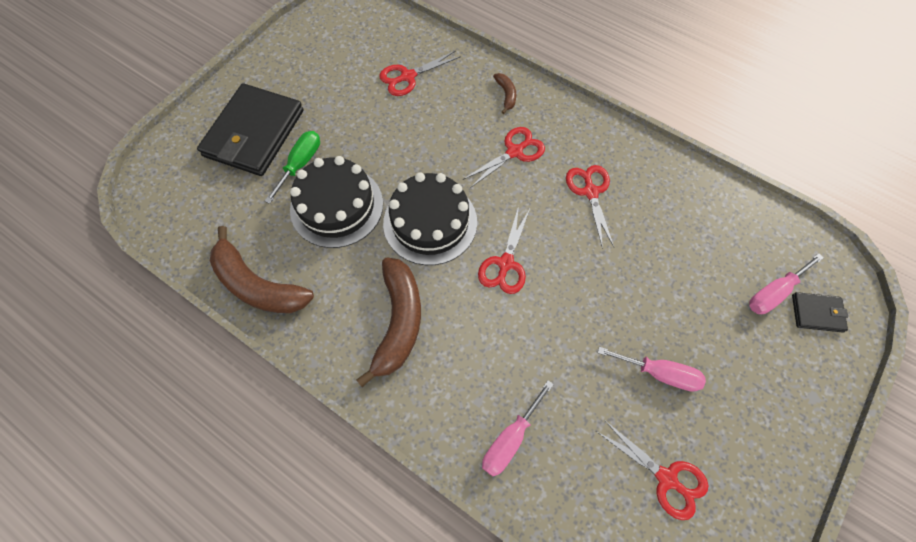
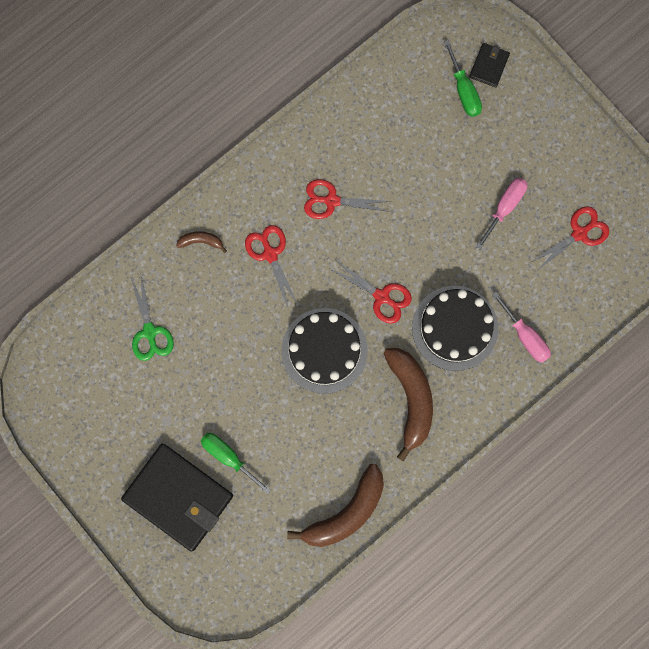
camera: 75 degrees left, 15 degrees up
black cake [290,156,383,248] -> black cake moved to [412,286,498,371]
brown banana [356,257,421,387] -> brown banana turned 60 degrees clockwise [383,348,433,462]
red scissors [379,51,461,96] -> green scissors [131,276,174,361]
pink screwdriver [749,253,824,314] -> green screwdriver [444,40,482,117]

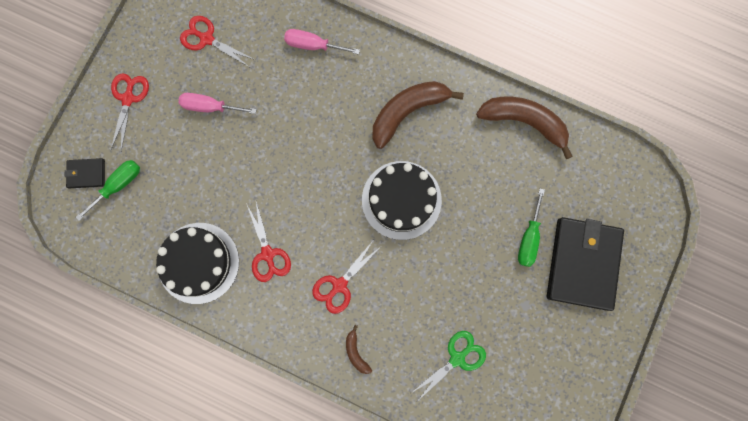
camera: 115 degrees left, 0 degrees up
red scissors [330,260,412,324] -> red scissors moved to [111,73,149,151]
black cake [412,286,498,371] -> black cake moved to [156,223,239,304]
pink screwdriver [492,292,551,363] -> pink screwdriver turned 105 degrees counterclockwise [284,29,360,55]

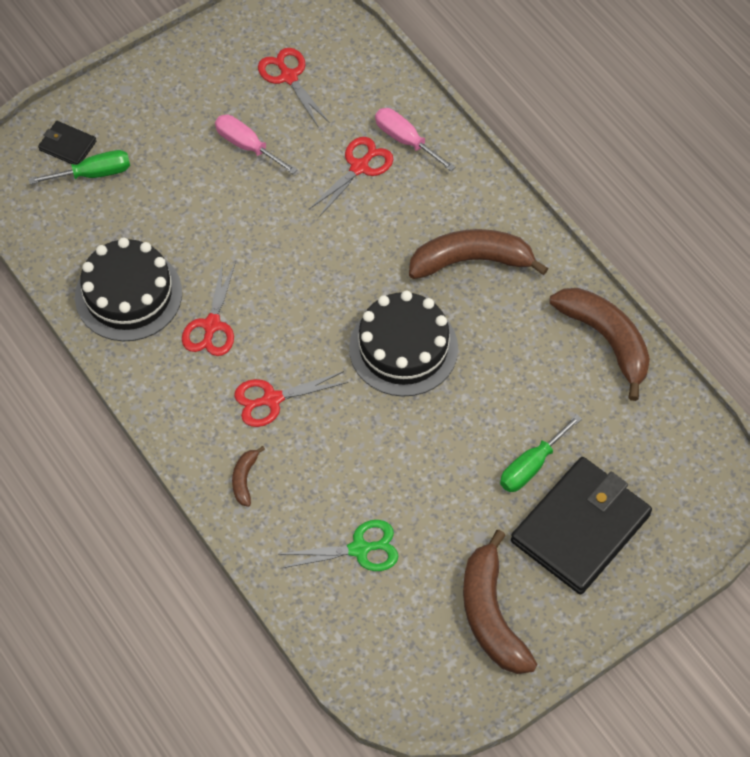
camera: 30 degrees right, 20 degrees down
red scissors [111,73,149,151] -> red scissors moved to [308,137,393,217]
none -> brown banana [463,530,537,674]

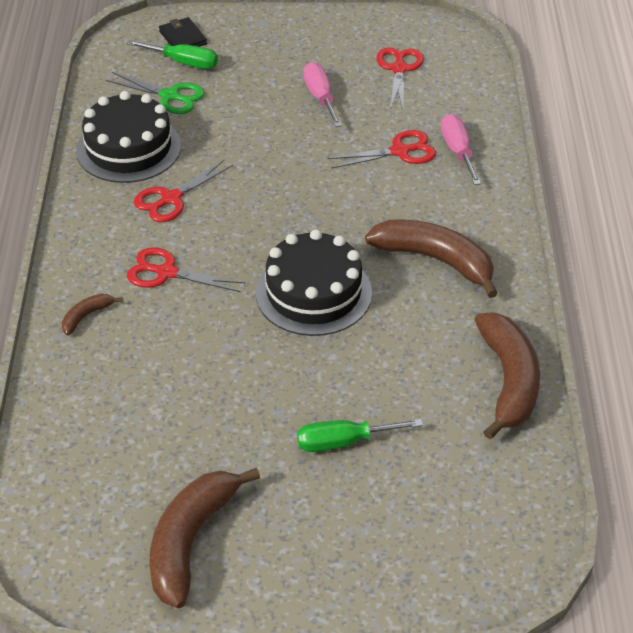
camera: 35 degrees right, 15 degrees down
green scissors [278,520,398,571] -> green scissors moved to [106,72,205,114]
black wallet [511,457,652,595] -> none

